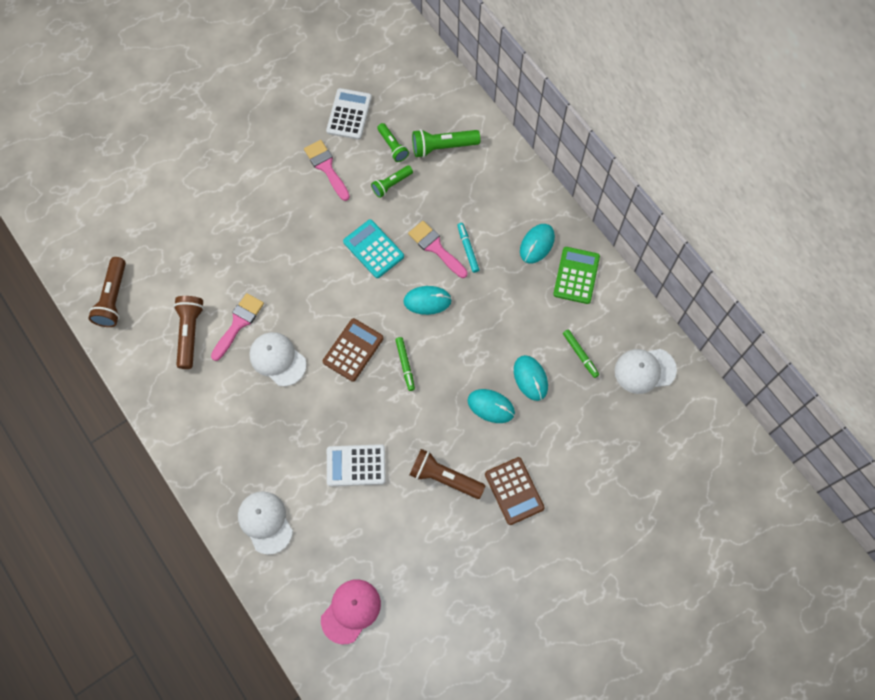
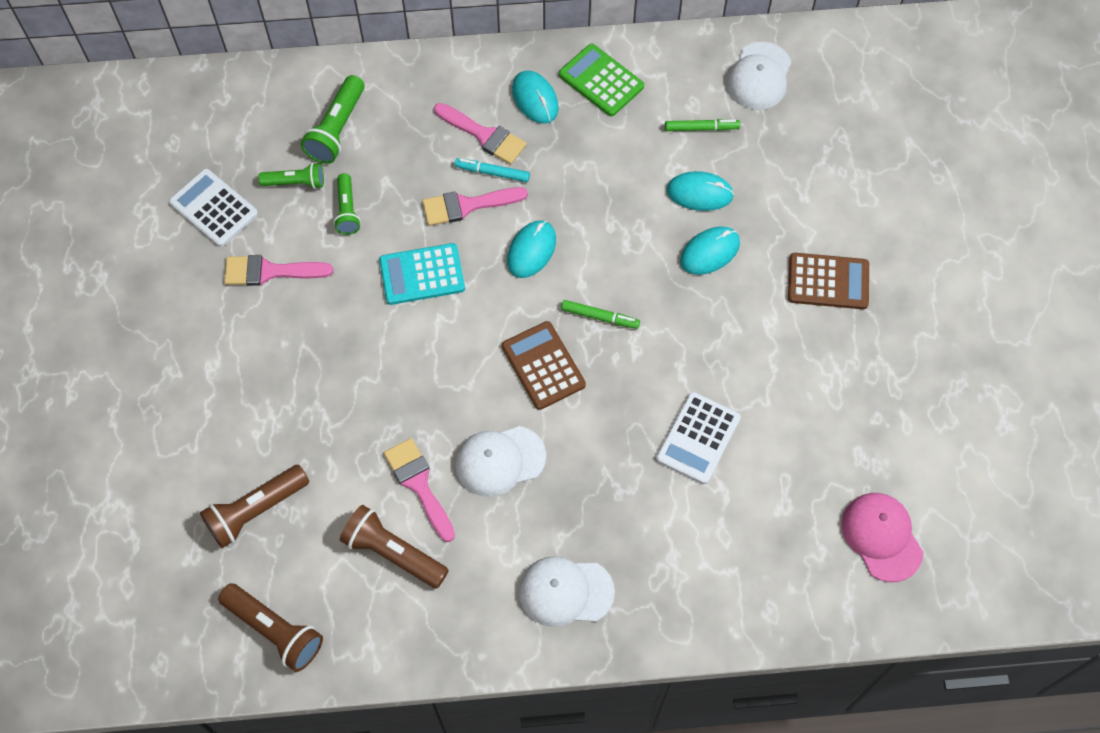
camera: 60 degrees left, 5 degrees down
white cap [238,491,293,555] -> white cap moved to [519,556,615,627]
brown flashlight [410,449,485,499] -> brown flashlight moved to [200,465,309,548]
none -> pink brush [434,103,527,165]

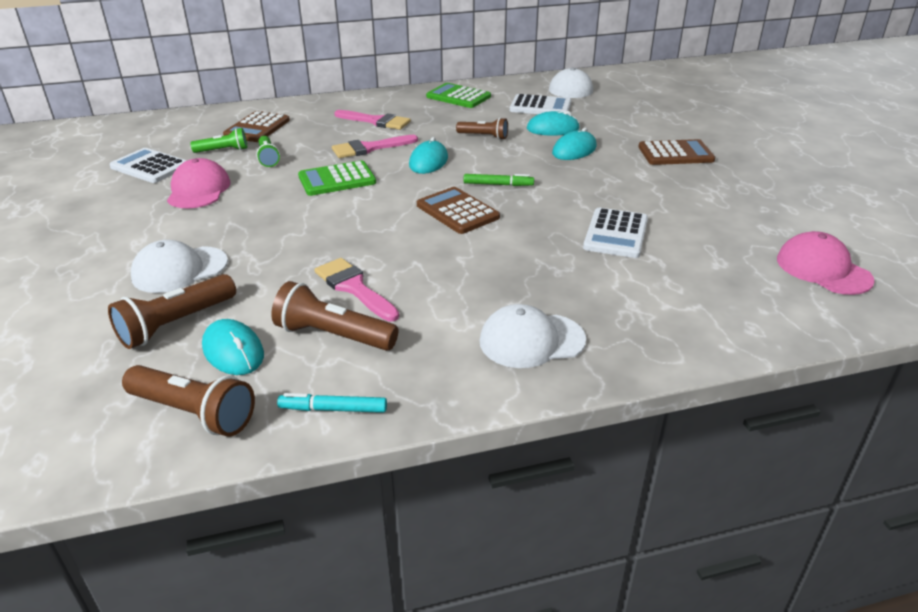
camera: 10 degrees left, 30 degrees down
pink brush [224,255,333,286] -> pink cap [167,158,231,208]
green flashlight [300,75,365,164] -> brown calculator [223,111,290,142]
turquoise calculator [379,243,465,305] -> green calculator [298,160,376,196]
turquoise marker [455,158,530,182] -> turquoise marker moved to [277,393,387,413]
white cap [455,426,546,497] -> white cap moved to [131,240,228,293]
turquoise mouse [512,71,559,124] -> turquoise mouse moved to [202,319,264,375]
green marker [665,119,740,131] -> white calculator [510,94,571,114]
none -> brown flashlight [456,118,508,140]

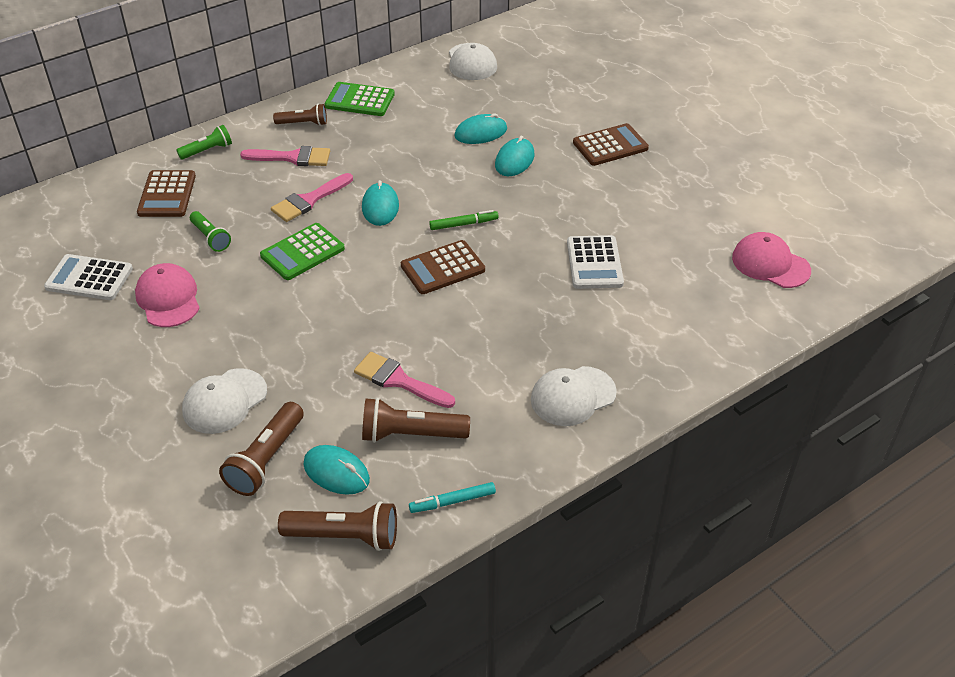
camera: 20 degrees left, 10 degrees up
green flashlight [190,128,247,153] -> green flashlight moved to [176,125,232,160]
brown calculator [417,187,500,234] -> brown calculator turned 60 degrees counterclockwise [401,240,485,294]
brown flashlight [456,118,508,140] -> brown flashlight moved to [273,104,327,126]
white calculator [510,94,571,114] -> none

